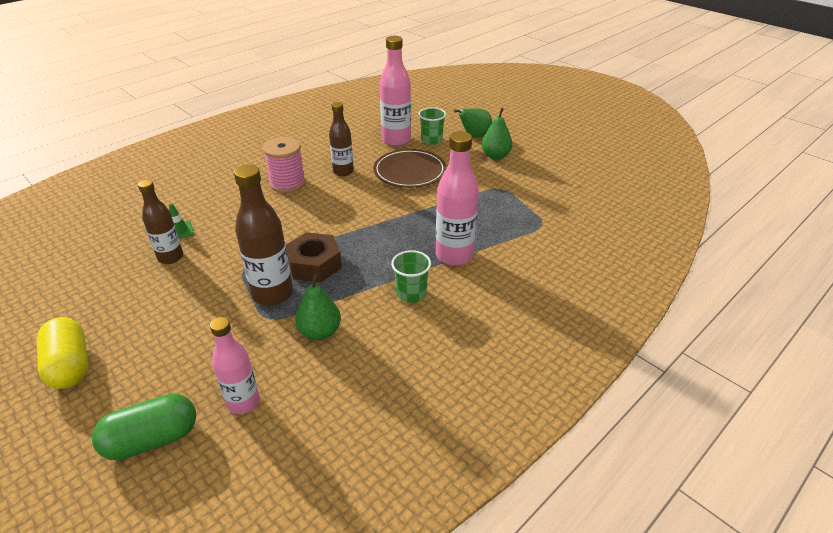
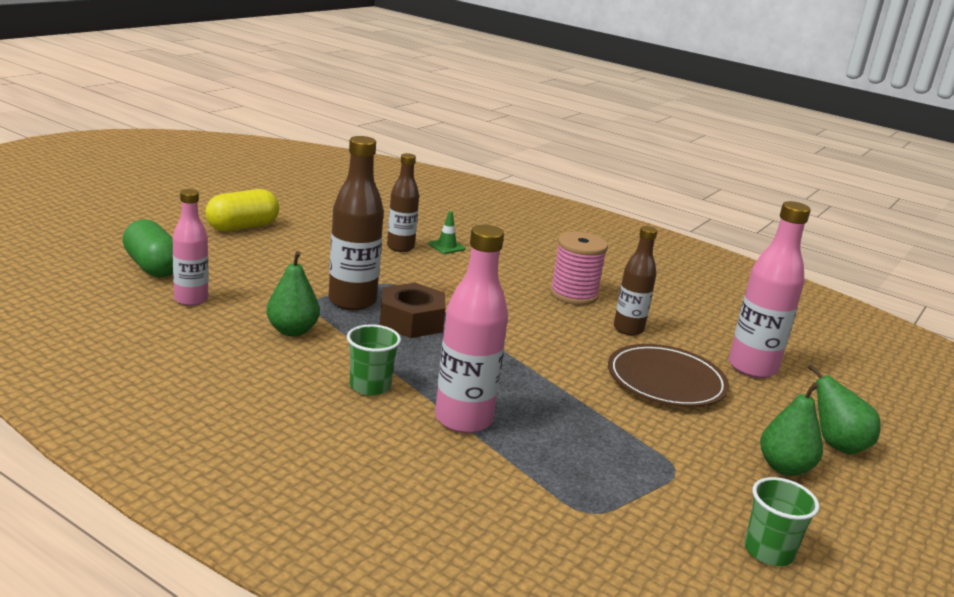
camera: 75 degrees right, 15 degrees down
green cup [418,107,446,145] -> green cup moved to [745,477,820,566]

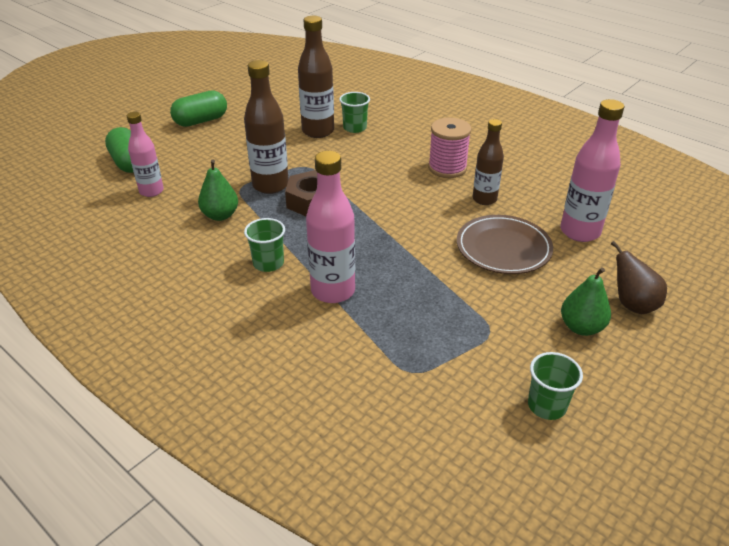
camera: 10 degrees right, 15 degrees up
yellow capsule [205,189,279,232] -> green capsule [170,90,227,127]
brown bottle [387,153,419,252] -> brown bottle [298,16,334,138], size x1.52
green traffic cone [429,211,465,254] -> green cup [339,92,370,133]
green pear [808,364,881,455] -> brown pear [611,241,667,314]

